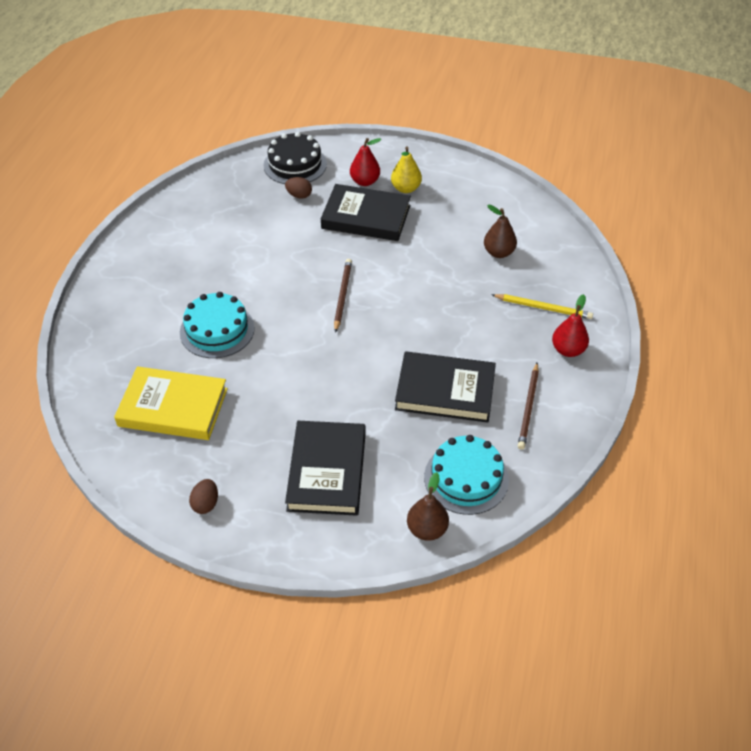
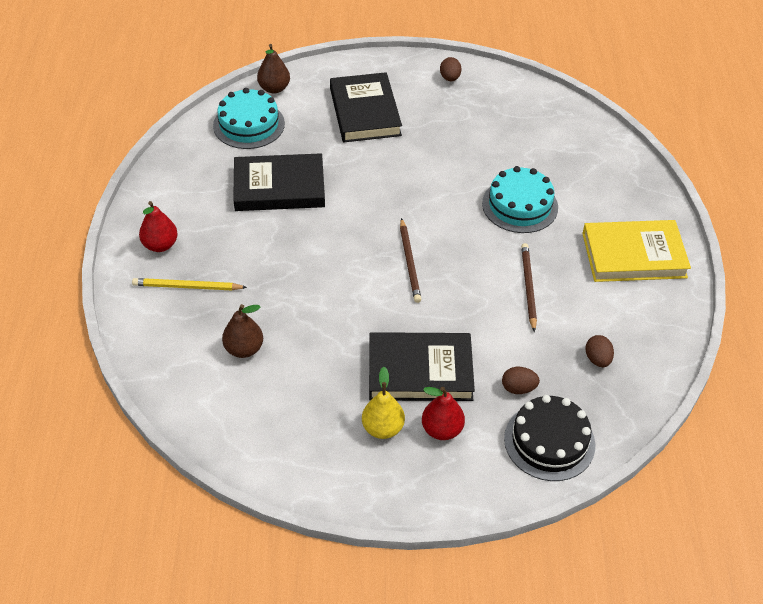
camera: 165 degrees right, 0 degrees up
yellow book [114,366,228,440] -> yellow book moved to [582,220,691,282]
brown pencil [518,363,539,450] -> brown pencil moved to [521,243,537,332]
none -> brown egg [585,335,614,367]

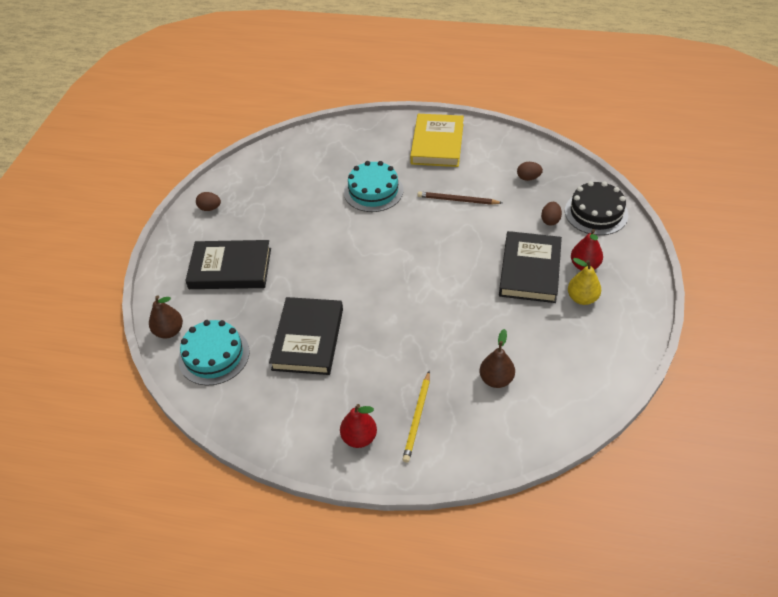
camera: 75 degrees left, 0 degrees up
brown pencil [400,218,421,303] -> none

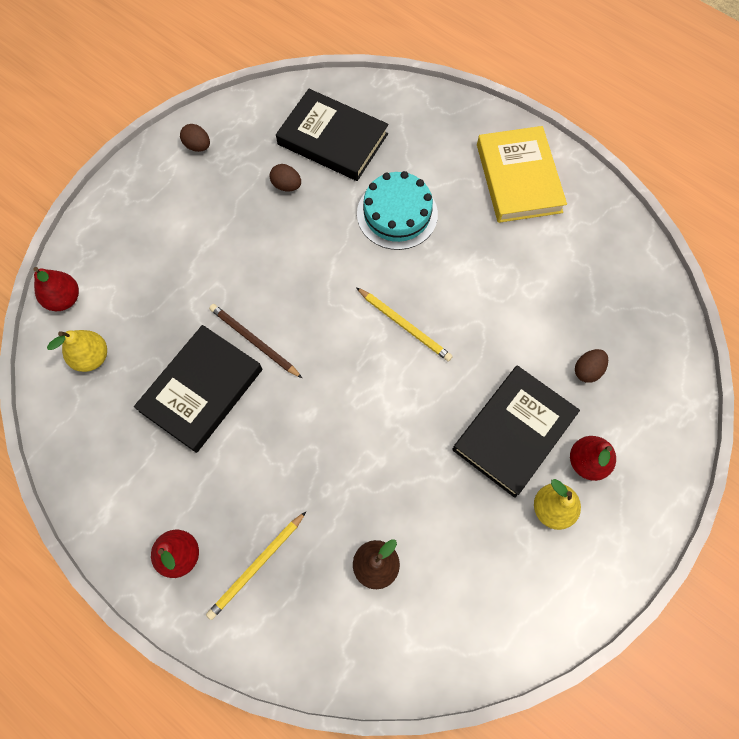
camera: 25 degrees right, 20 degrees up
brown pear [149,295,183,338] -> red pear [33,267,79,311]
turquoise cake [178,320,250,386] -> yellow pear [47,330,107,372]
black book [185,240,271,289] -> black book moved to [276,89,389,181]
yellow book [410,114,464,167] -> yellow book turned 45 degrees counterclockwise [477,126,567,223]
brown pencil [417,192,502,205] -> brown pencil moved to [209,304,302,378]
brown egg [517,162,543,181] -> brown egg moved to [270,164,301,191]
black cake [565,181,628,235] -> none
none -> yellow pencil [356,287,453,362]

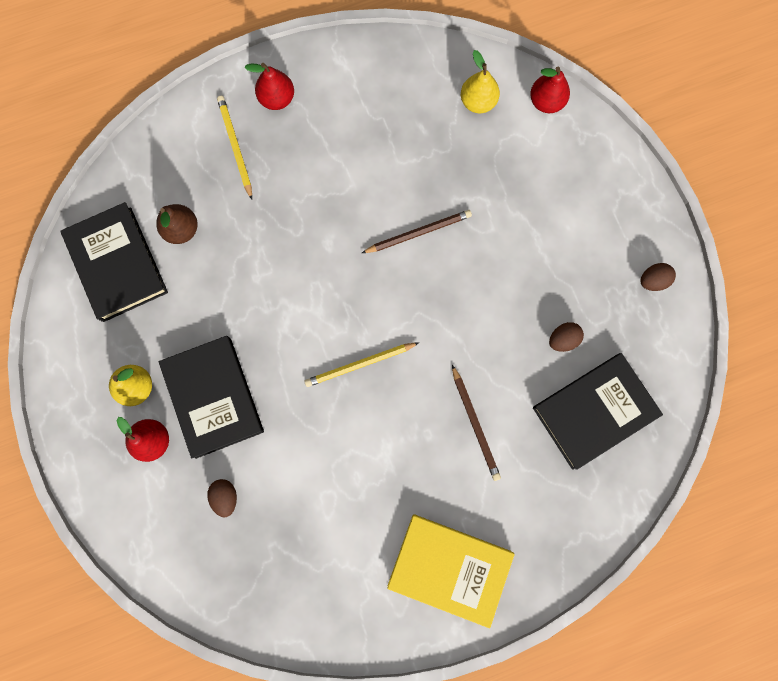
camera: 120 degrees right, 10 degrees up
black book [134,325,262,453] -> black book moved to [61,202,168,322]
turquoise cake [357,171,438,250] -> brown pencil [452,365,501,481]

